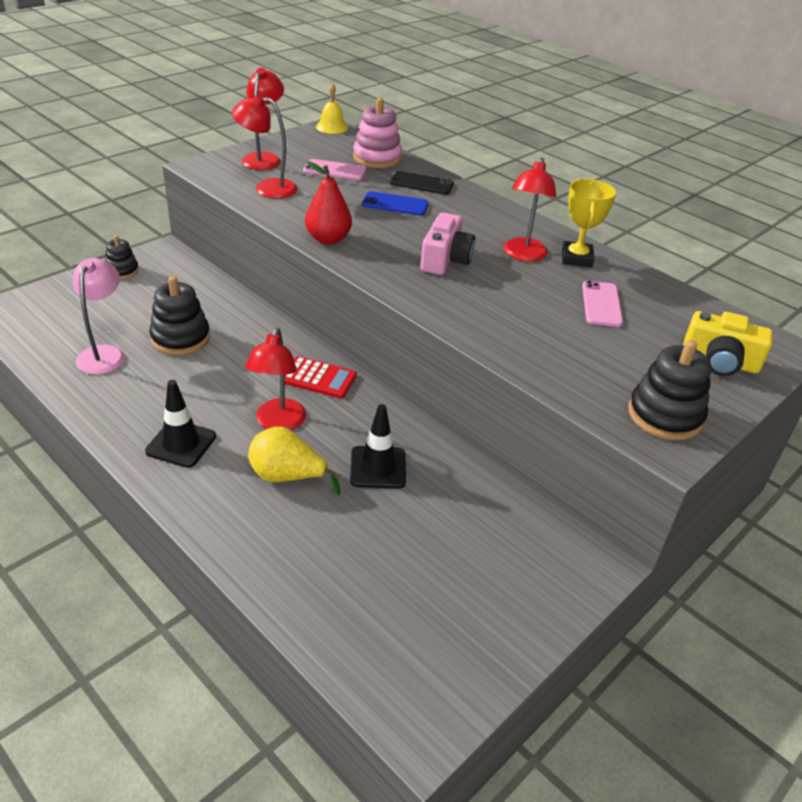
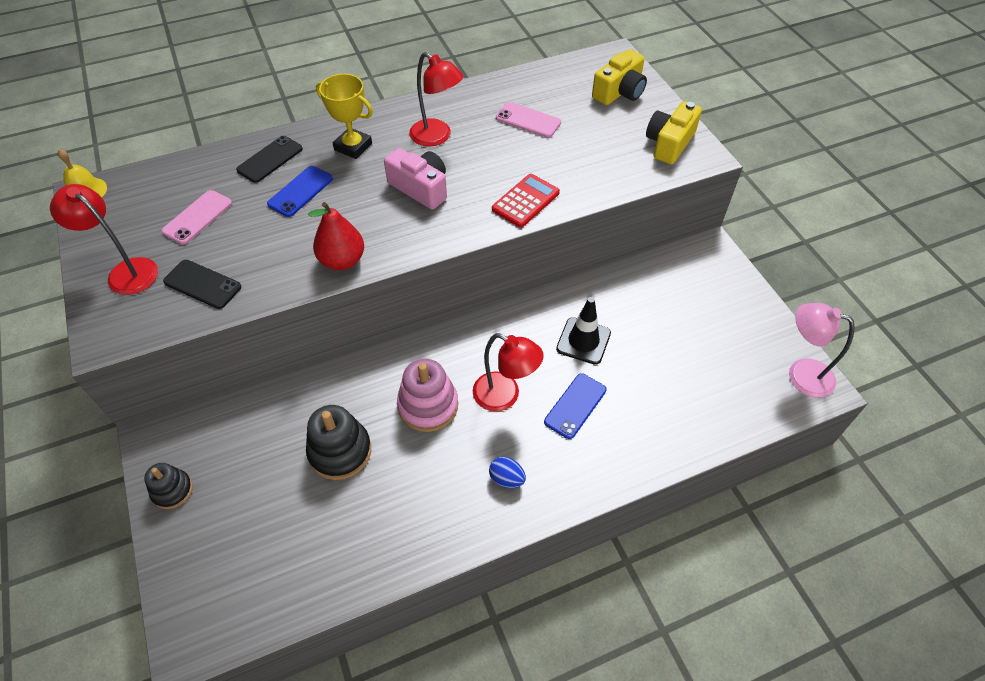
camera: 65 degrees left, 15 degrees up
pink lamp [73,258,125,374] -> pink lamp moved to [789,303,855,398]
black traffic cone [145,380,216,468] -> blue egg [489,457,526,488]
red lamp [232,94,298,198] -> black phone [163,260,241,309]
yellow pear [248,427,341,495] -> blue phone [544,373,607,439]
red calculator [285,356,357,398] -> red calculator moved to [492,174,560,228]
pink stacking toy [353,98,402,168] -> pink stacking toy moved to [397,359,458,432]
yellow trophy [562,179,616,268] -> yellow trophy moved to [316,74,373,159]
black stacking toy [628,340,712,440] -> yellow camera [646,101,702,165]

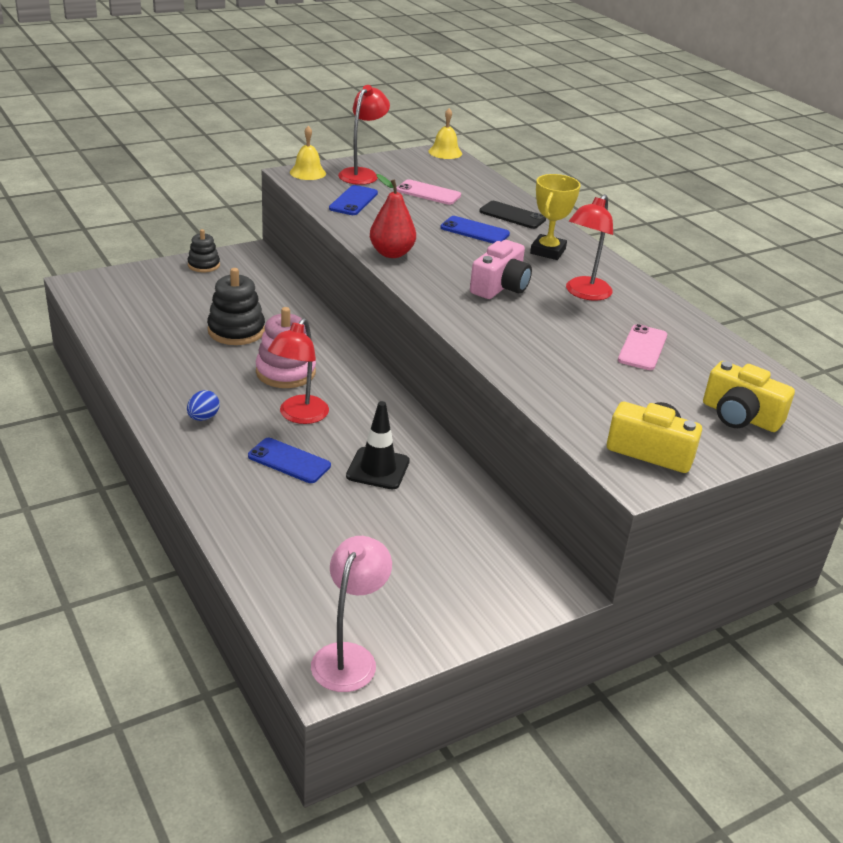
camera: 80 degrees right, 20 degrees down
black phone [163,260,241,309] -> blue phone [329,185,378,215]
red calculator [492,174,560,228] -> none
none -> yellow bell [290,126,326,180]

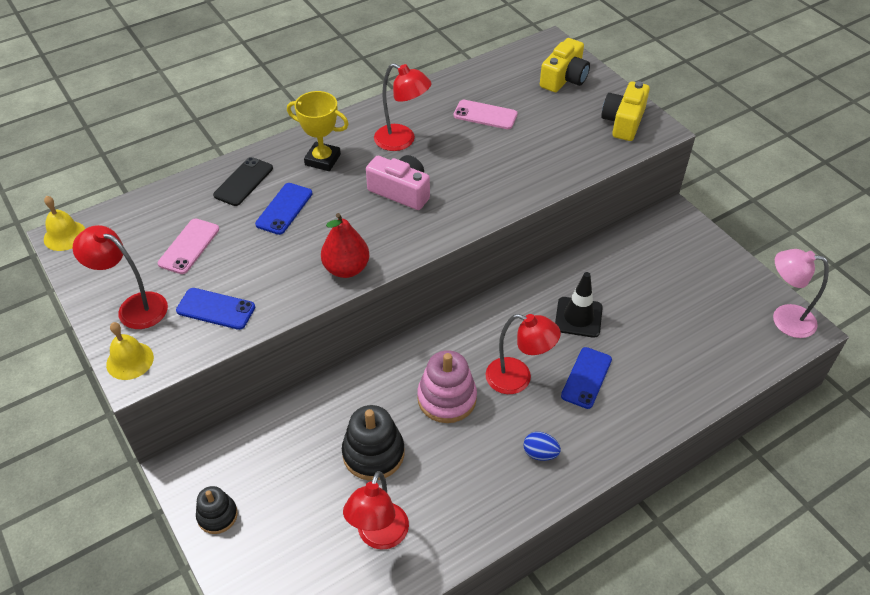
camera: 90 degrees left, 15 degrees up
none -> red lamp [343,471,409,550]

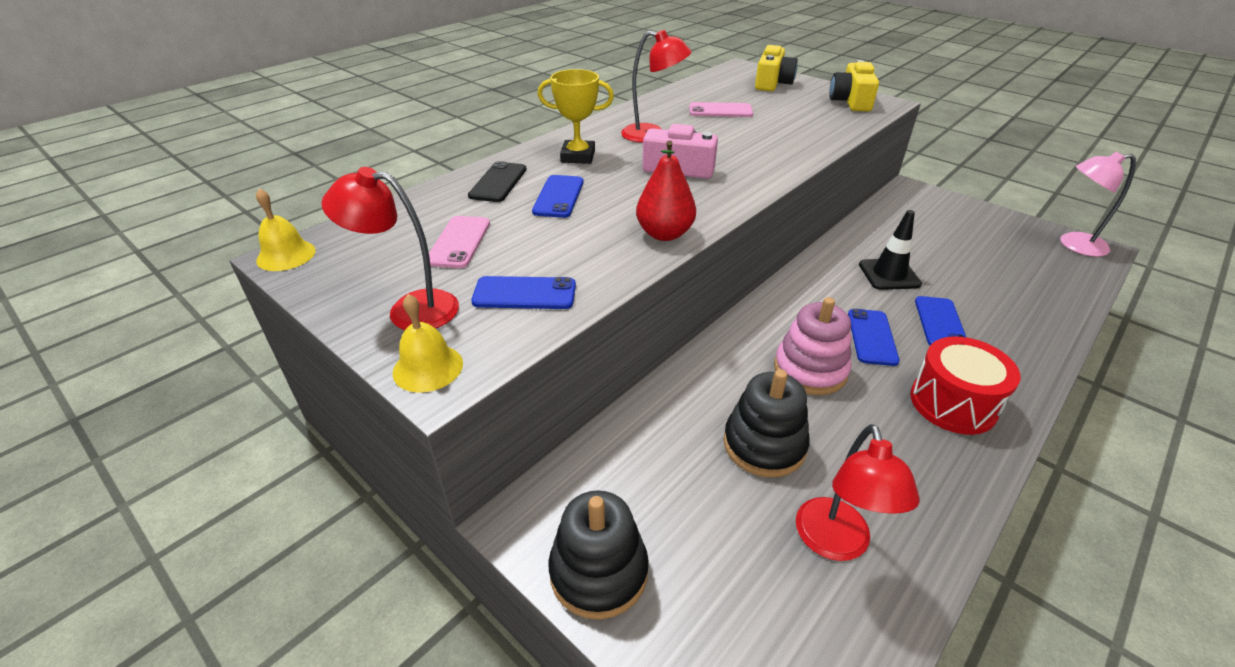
camera: 15 degrees left, 10 degrees down
black stacking toy [196,486,238,534] -> black stacking toy [548,490,649,620], size x1.62
red lamp [486,314,561,394] -> blue phone [848,309,900,366]
blue egg [523,432,561,461] -> red drum [910,336,1020,435]

